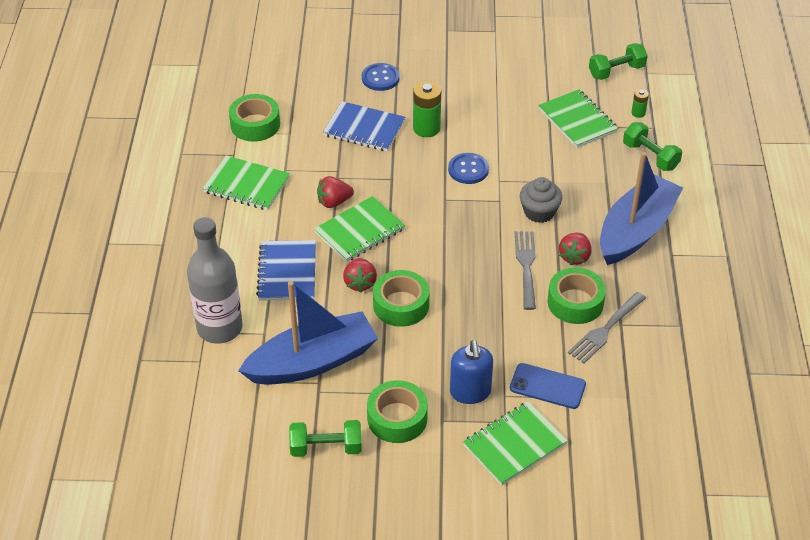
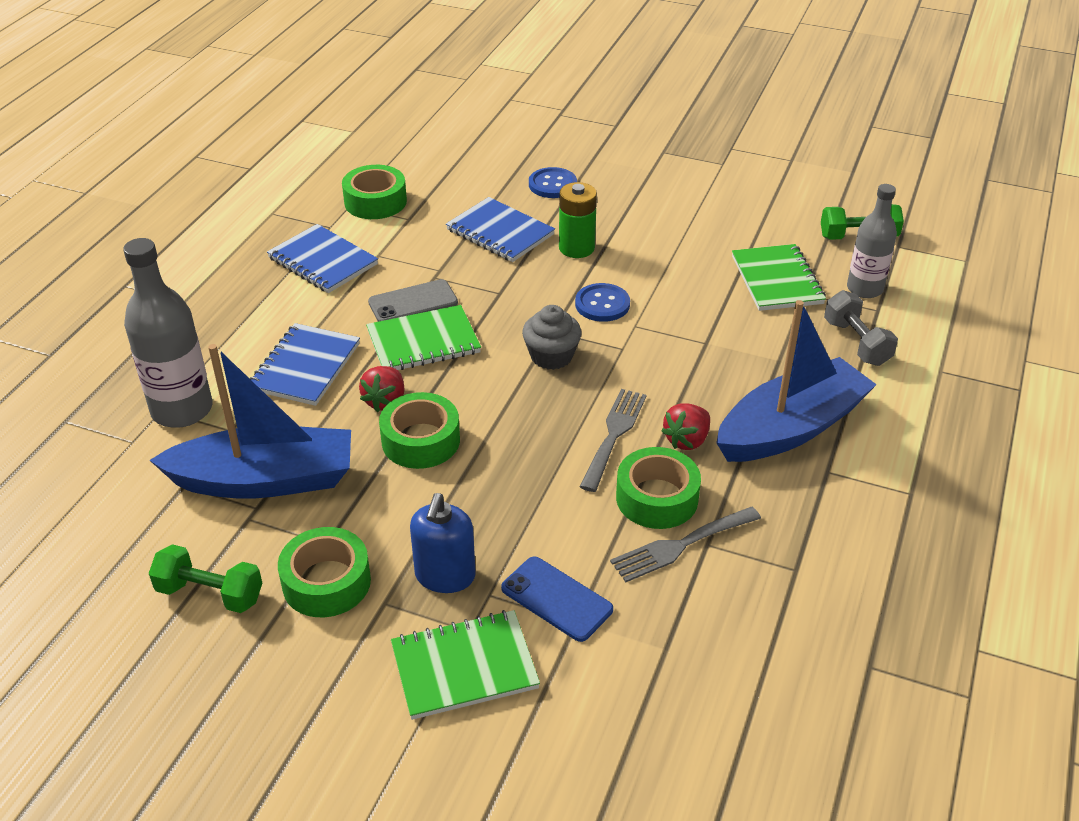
camera: 20 degrees right, 5 degrees down
green notebook [203,155,290,210] -> blue notebook [267,224,378,293]
red strawberry [317,176,354,208] -> grey phone [368,279,458,322]
grey cupcake [520,177,563,223] -> grey cupcake moved to [522,305,582,370]
green dumbbell [623,122,682,171] -> grey dumbbell [824,290,898,366]
green battery [631,89,649,118] -> grey bottle [847,184,897,298]

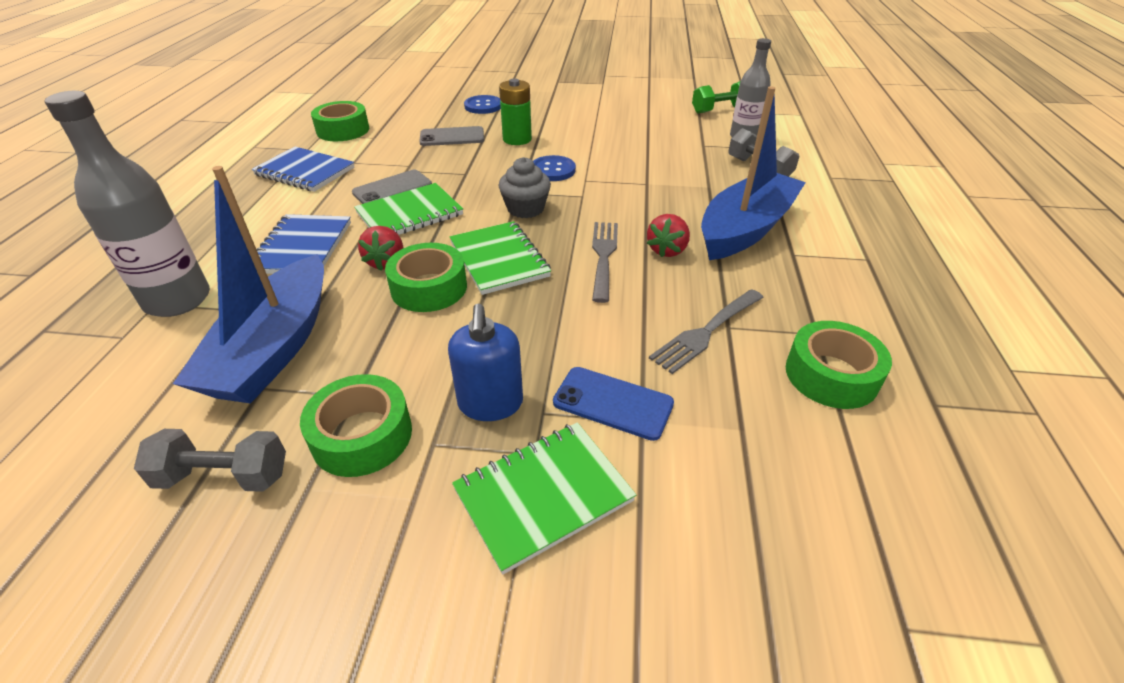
camera: 15 degrees left, 0 degrees up
blue boat [149,344,351,499] -> blue boat turned 120 degrees clockwise [173,166,324,404]
green dumbbell [149,544,262,613] -> grey dumbbell [134,429,286,492]
blue notebook [446,197,555,262] -> grey phone [419,126,484,146]
green tape [616,447,701,529] -> green tape moved to [786,321,892,409]
green notebook [732,244,826,311] -> green notebook moved to [450,221,551,295]

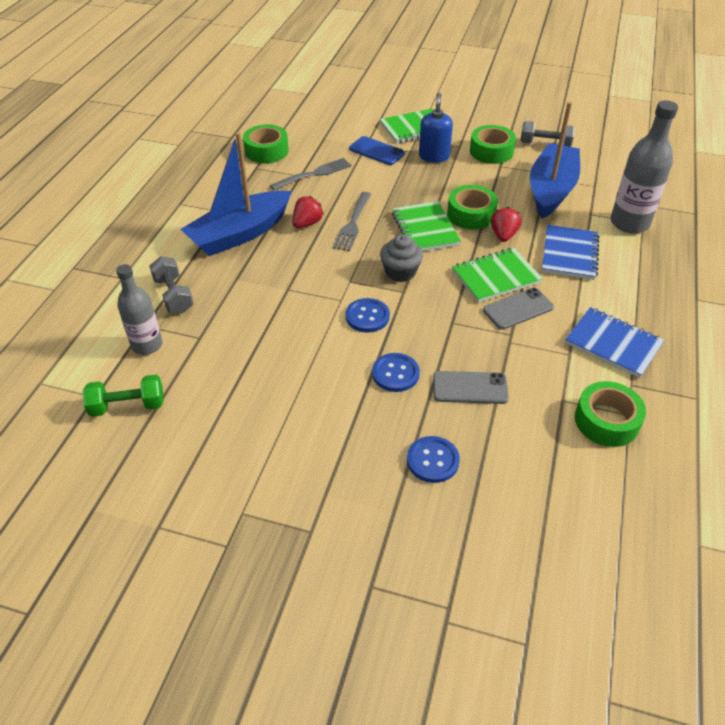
camera: 170 degrees left, 5 degrees up
green battery [499,79,532,145] -> blue button [372,353,420,392]

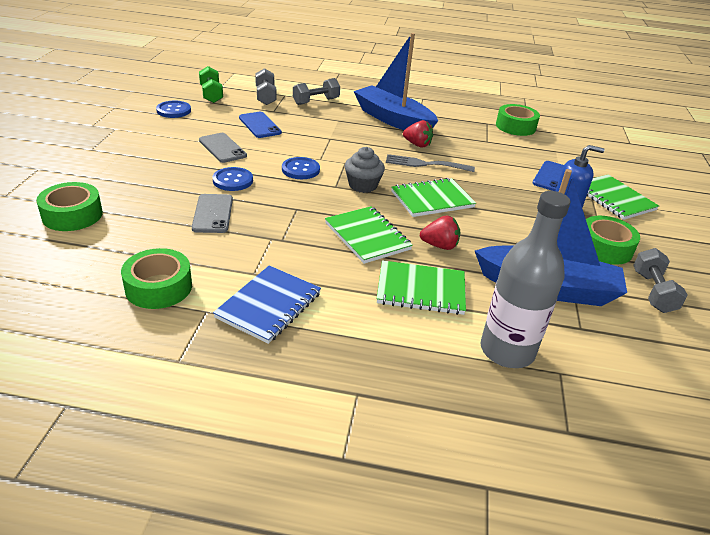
camera: 80 degrees right, 10 degrees down
grey bottle [116,264,162,355] -> grey dumbbell [255,68,277,105]
grey fork [270,158,352,190] -> none
blue button [407,436,460,483] -> blue button moved to [156,101,191,118]
green tape [447,185,498,230] -> green tape moved to [36,182,103,231]
grey phone [483,288,554,330] -> grey phone moved to [199,133,247,163]
blue notebook [542,225,600,280] -> green notebook [377,260,466,315]
none -> blue phone [239,112,282,138]

